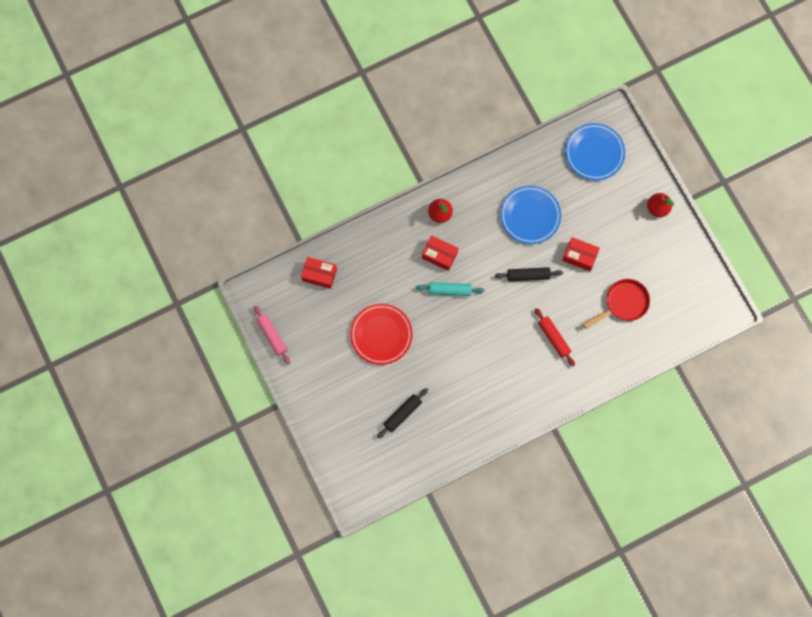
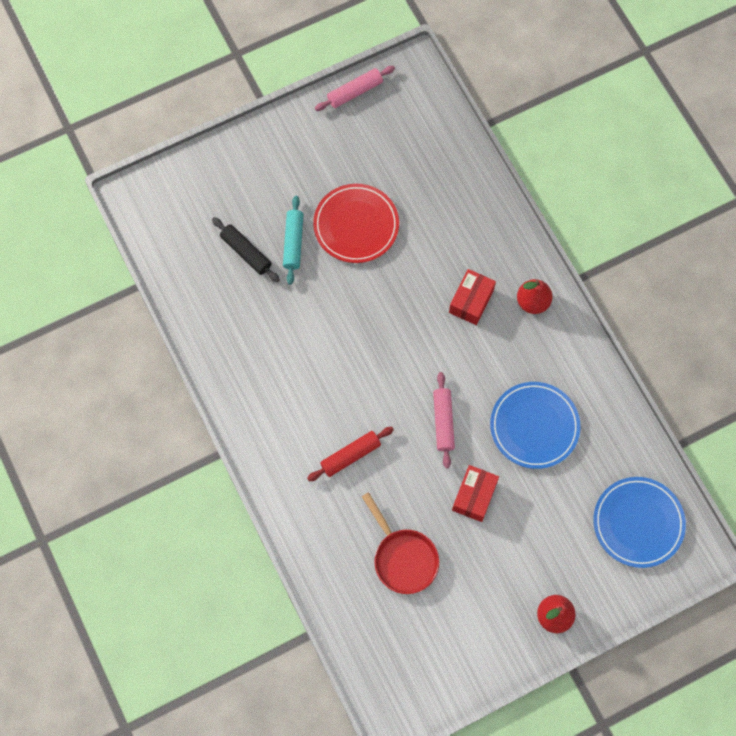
camera: 90 degrees right, 5 degrees down
red box [301,257,337,289] -> none
turquoise rolling pin [416,282,484,296] -> turquoise rolling pin moved to [283,196,303,285]
black rolling pin [495,267,563,281] -> pink rolling pin [433,372,455,468]

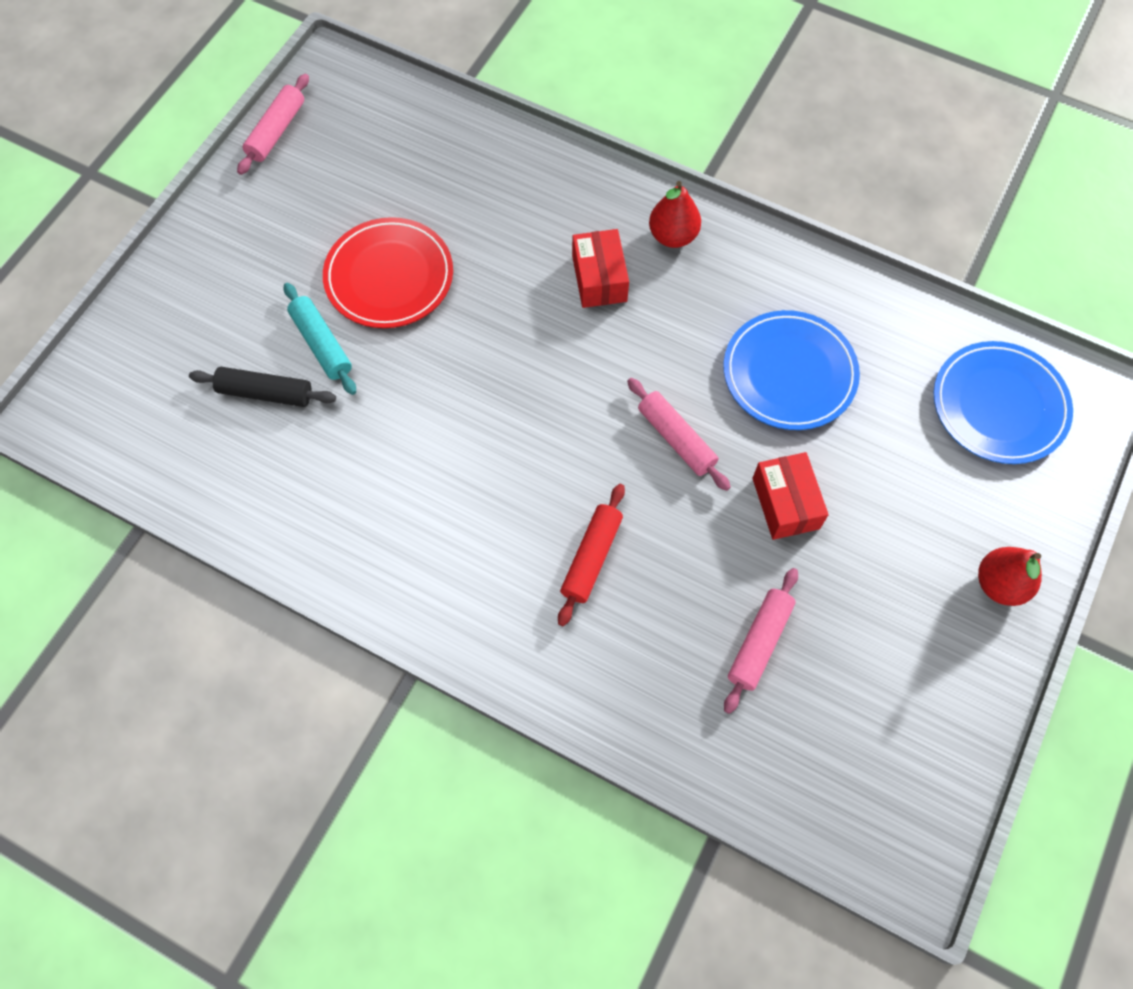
camera: 35 degrees left, 5 degrees down
red pan [362,492,439,594] -> pink rolling pin [724,568,798,714]

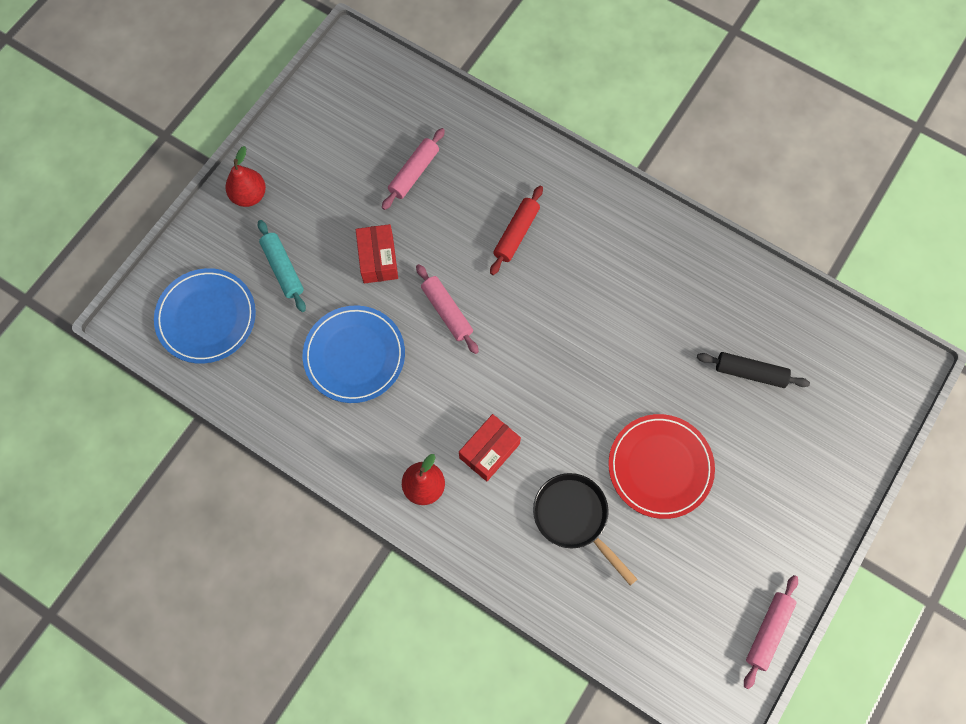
camera: 175 degrees left, 5 degrees up
turquoise rolling pin [284,283,356,395] -> turquoise rolling pin moved to [258,220,306,312]
red box [572,229,629,308] -> red box turned 45 degrees clockwise [459,414,521,481]
none -> black pan [533,473,637,586]

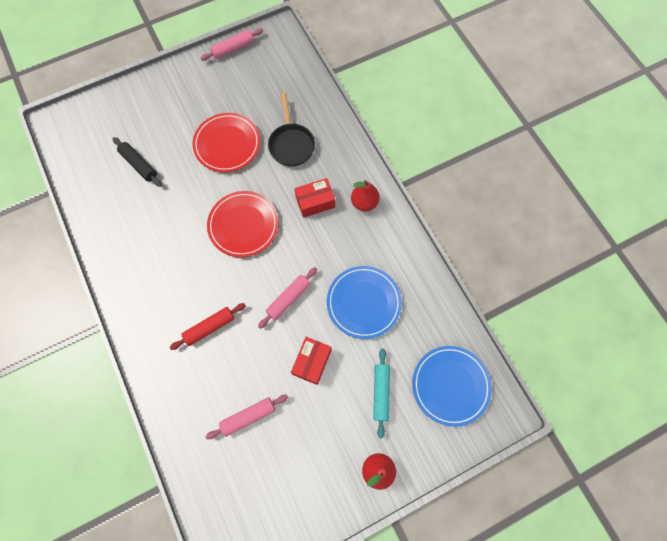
camera: 150 degrees left, 0 degrees up
pink rolling pin [416,264,479,354] -> pink rolling pin turned 45 degrees clockwise [258,267,317,329]
none -> red plate [207,191,279,257]

